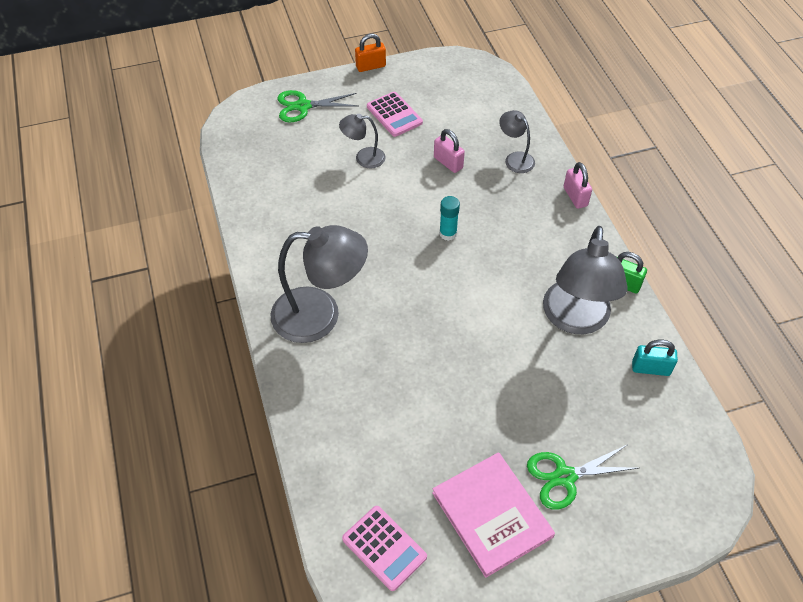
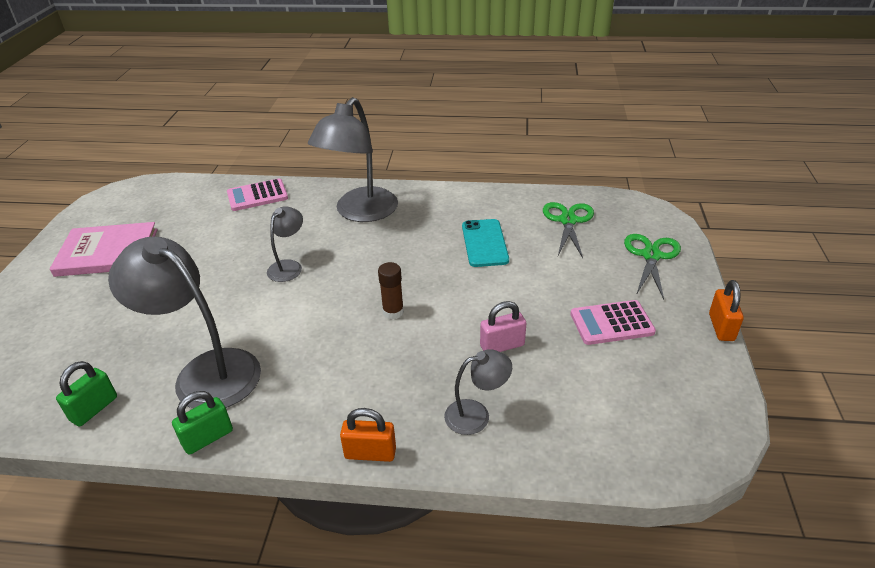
camera: 115 degrees right, 15 degrees down
grey lamp [339,114,386,169] -> grey lamp moved to [267,206,303,282]
pink calculator [342,506,427,591] -> pink calculator moved to [227,178,288,211]
turquoise glue stick [439,196,460,241] -> brown glue stick [378,262,404,319]
green scissors [527,445,639,510] -> green scissors moved to [543,202,594,258]
pink padlock [564,162,592,209] -> orange padlock [340,408,396,462]
turquoise padlock [632,340,678,376] -> green padlock [56,361,117,426]
none -> turquoise phone [462,219,509,267]

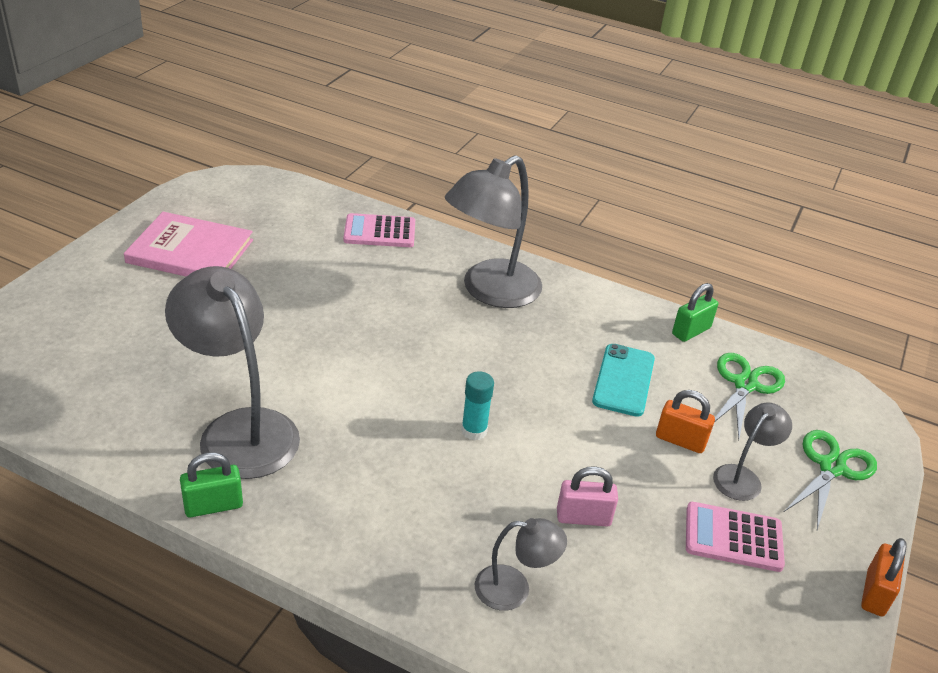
camera: 15 degrees right, 0 degrees up
green padlock [56,361,117,426] -> green padlock moved to [672,283,718,342]
grey lamp [267,206,303,282] -> grey lamp moved to [713,403,792,501]
orange padlock [340,408,396,462] -> orange padlock moved to [656,390,715,453]
brown glue stick [378,262,404,319] -> turquoise glue stick [461,371,494,441]

